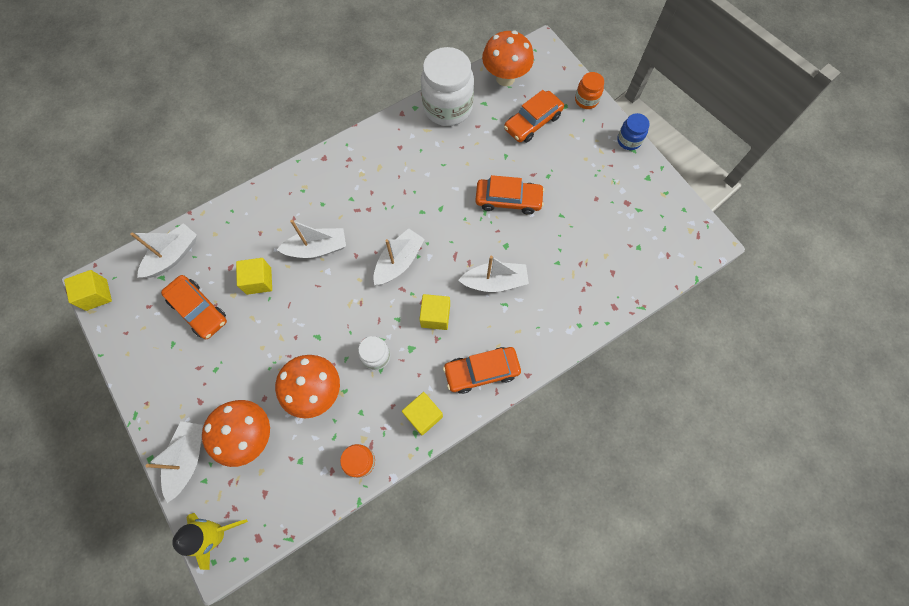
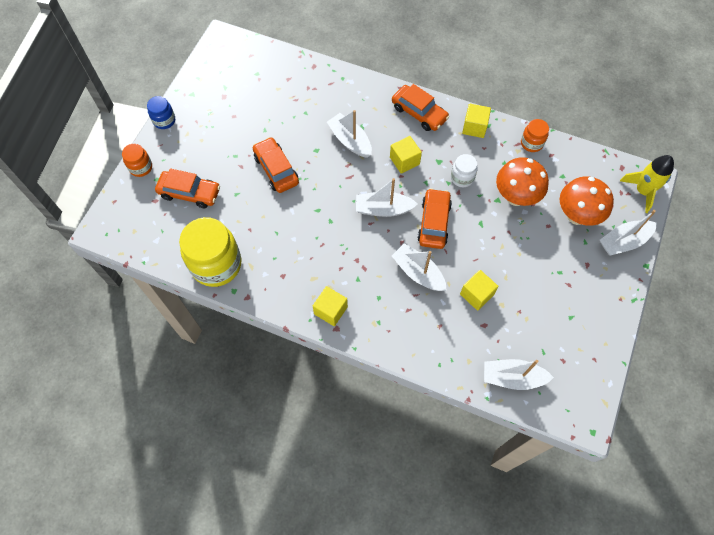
camera: 125 degrees left, 5 degrees down
yellow cube [64,270,112,311] -> yellow cube moved to [313,286,348,326]
orange car [161,275,227,339] -> orange car moved to [417,188,452,249]
white jar [421,47,474,126] -> yellow jar [179,217,241,287]
orange mushroom [482,30,534,86] -> none

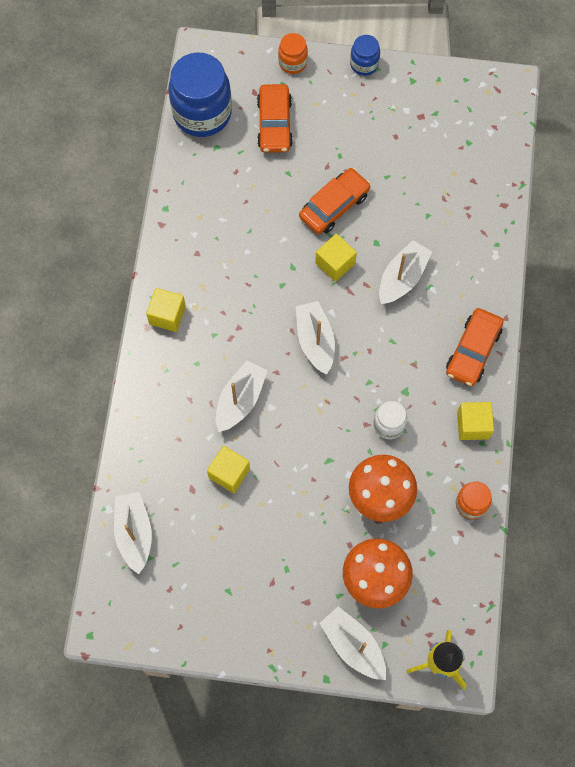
camera: 75 degrees right, 5 degrees up
yellow jar [179,217,241,287] -> none
yellow cube [390,136,422,174] -> yellow cube moved to [315,234,357,282]
orange car [417,188,452,249] -> none
none -> blue jar [168,52,232,137]

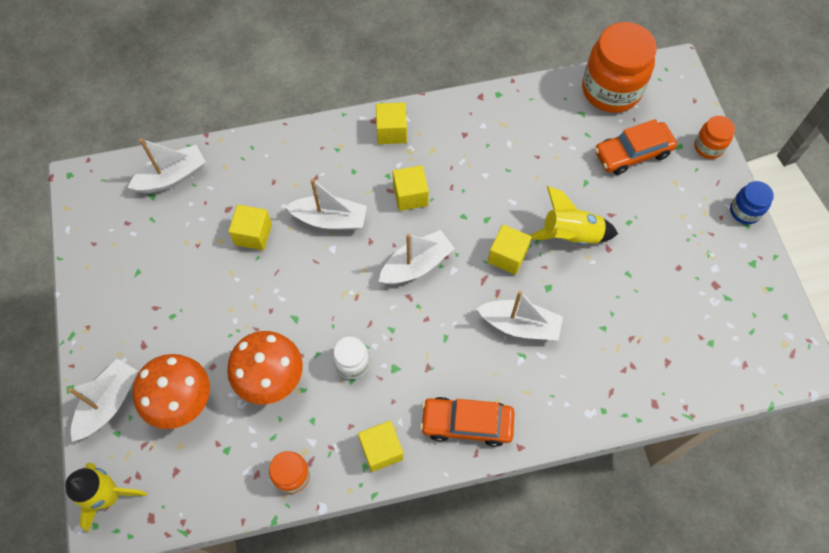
camera: 70 degrees right, 5 degrees down
blue jar [168,52,232,137] -> orange jar [582,22,657,113]
orange car [299,168,371,234] -> yellow rocket [530,186,618,245]
none -> yellow cube [393,165,429,211]

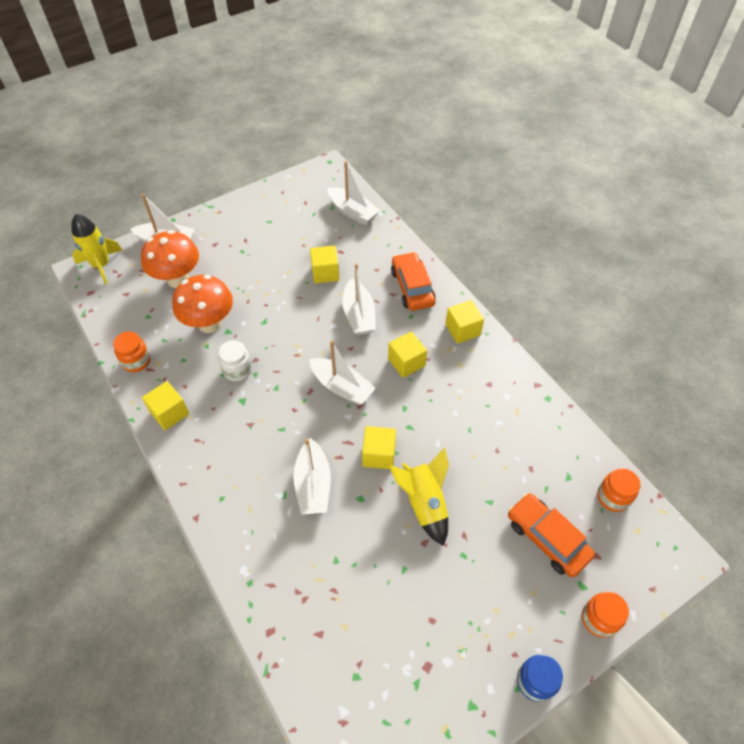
camera: 70 degrees right, 10 degrees down
orange car [420,397,515,447] -> orange car moved to [391,252,436,311]
orange jar [582,22,657,113] -> orange jar [597,468,640,512], size x0.49

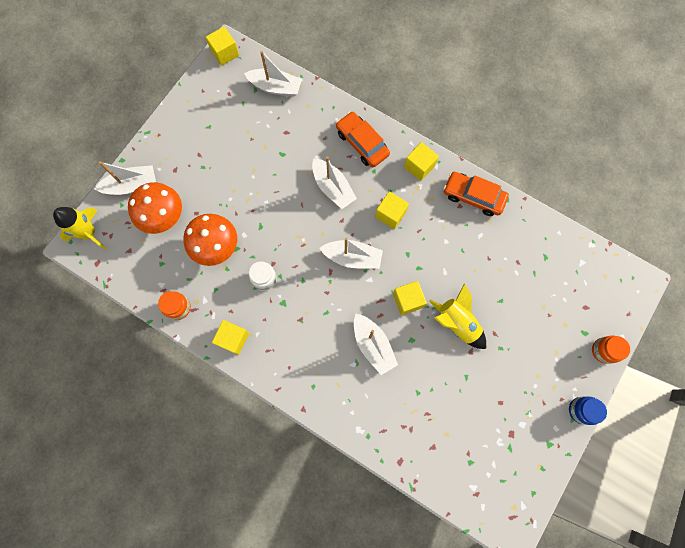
camera: 25 degrees left, 20 degrees up
yellow cube [310,245,339,284] -> yellow cube moved to [206,27,239,66]
orange car [508,493,595,577] -> orange car moved to [444,172,509,216]
orange jar [597,468,640,512] -> none

